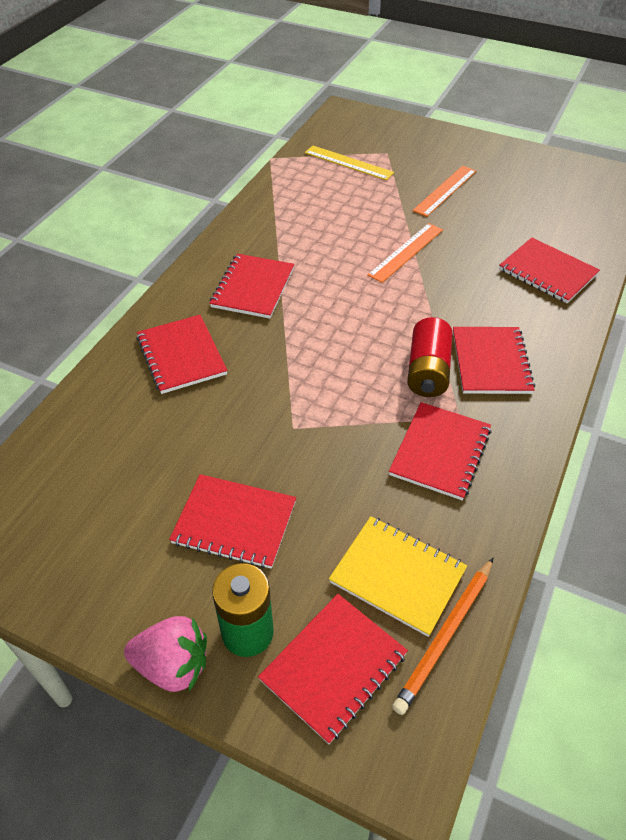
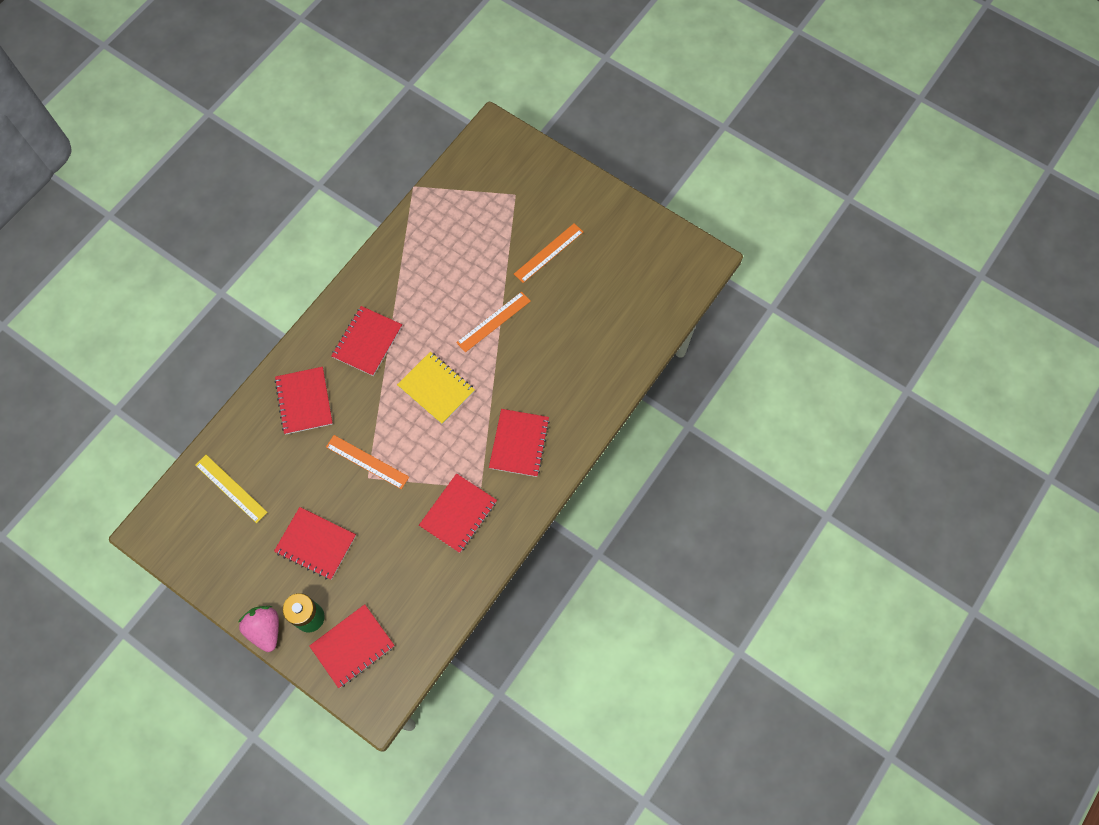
camera: 10 degrees right, 20 degrees up
pink strawberry [124,616,207,692] -> pink strawberry turned 135 degrees counterclockwise [239,606,279,652]
yellow ruler [305,146,394,180] -> yellow ruler moved to [195,455,268,523]
yellow notebook [329,516,467,637] -> yellow notebook moved to [397,352,475,424]
orange pencil [392,558,493,715] -> none
red battery [407,317,452,397] -> none
red notebook [499,238,600,303] -> none
none -> orange ruler [326,435,409,489]

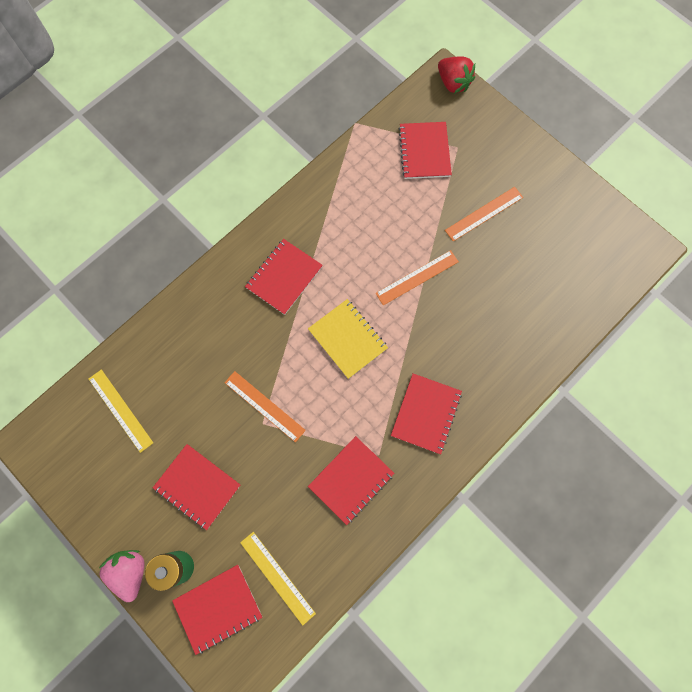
camera: 10 degrees right, 5 degrees up
red notebook [275,367,333,435] -> red notebook moved to [399,122,452,179]
none -> yellow ruler [240,532,316,625]
none -> red strawberry [438,57,475,94]

